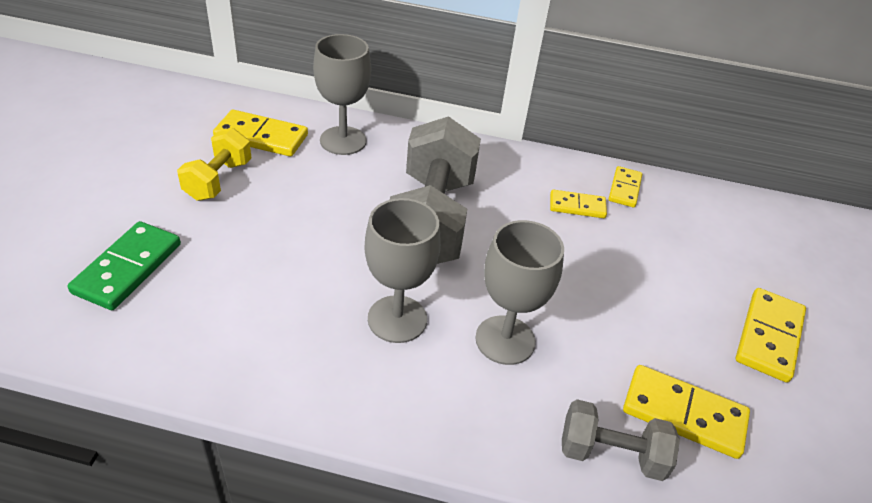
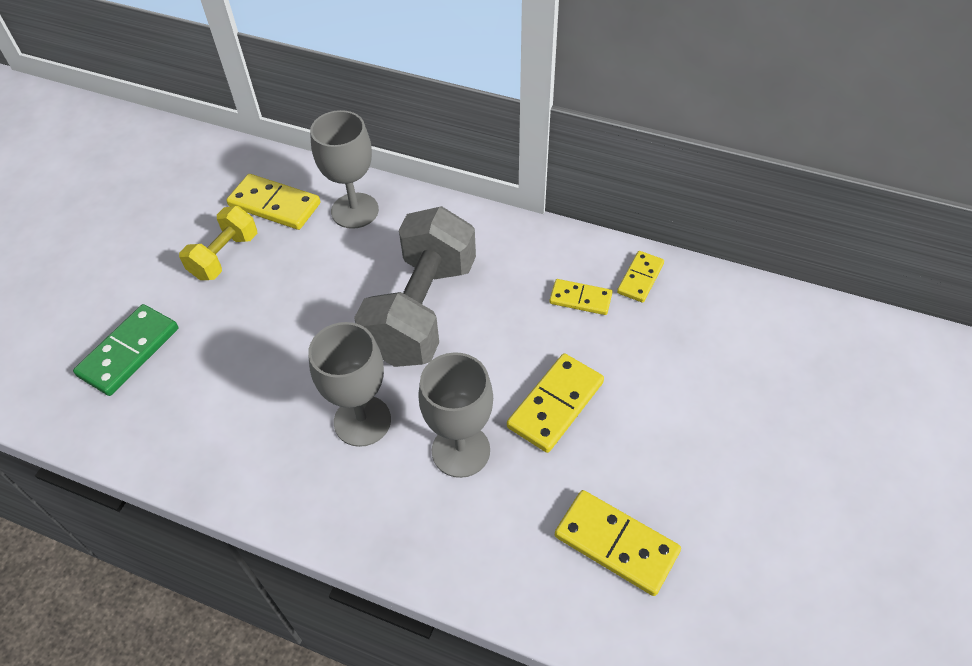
camera: 15 degrees right, 10 degrees up
grey dumbbell [562,399,680,481] -> none
yellow domino [736,288,806,383] -> yellow domino moved to [507,353,604,453]

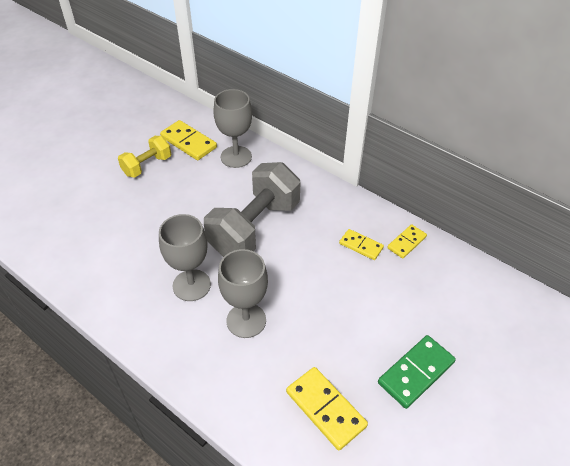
camera: 15 degrees right, 5 degrees down
green domino [73,304,178,396] -> green domino moved to [378,335,456,409]
yellow domino [507,353,604,453] -> none

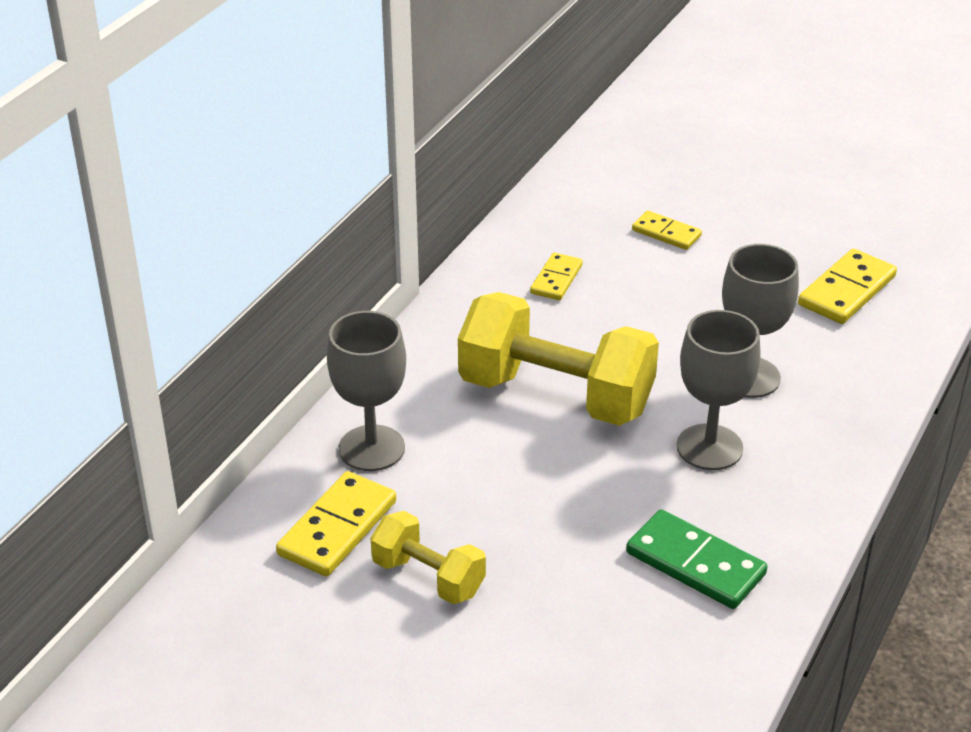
camera: 100 degrees left, 10 degrees down
grey dumbbell [204,162,301,257] -> yellow dumbbell [458,292,659,426]
green domino [378,335,456,409] -> green domino moved to [626,509,768,609]
yellow domino [387,224,427,259] -> yellow domino moved to [632,211,702,250]

